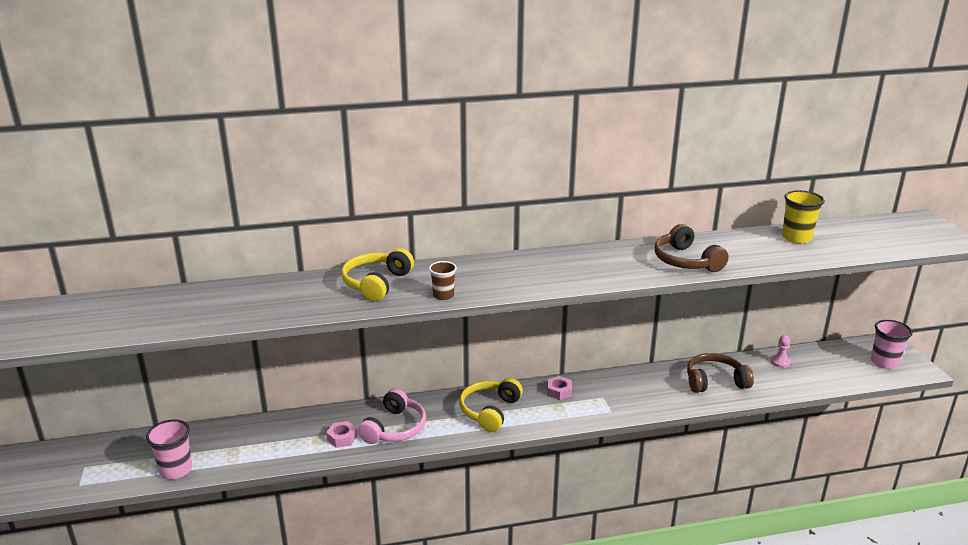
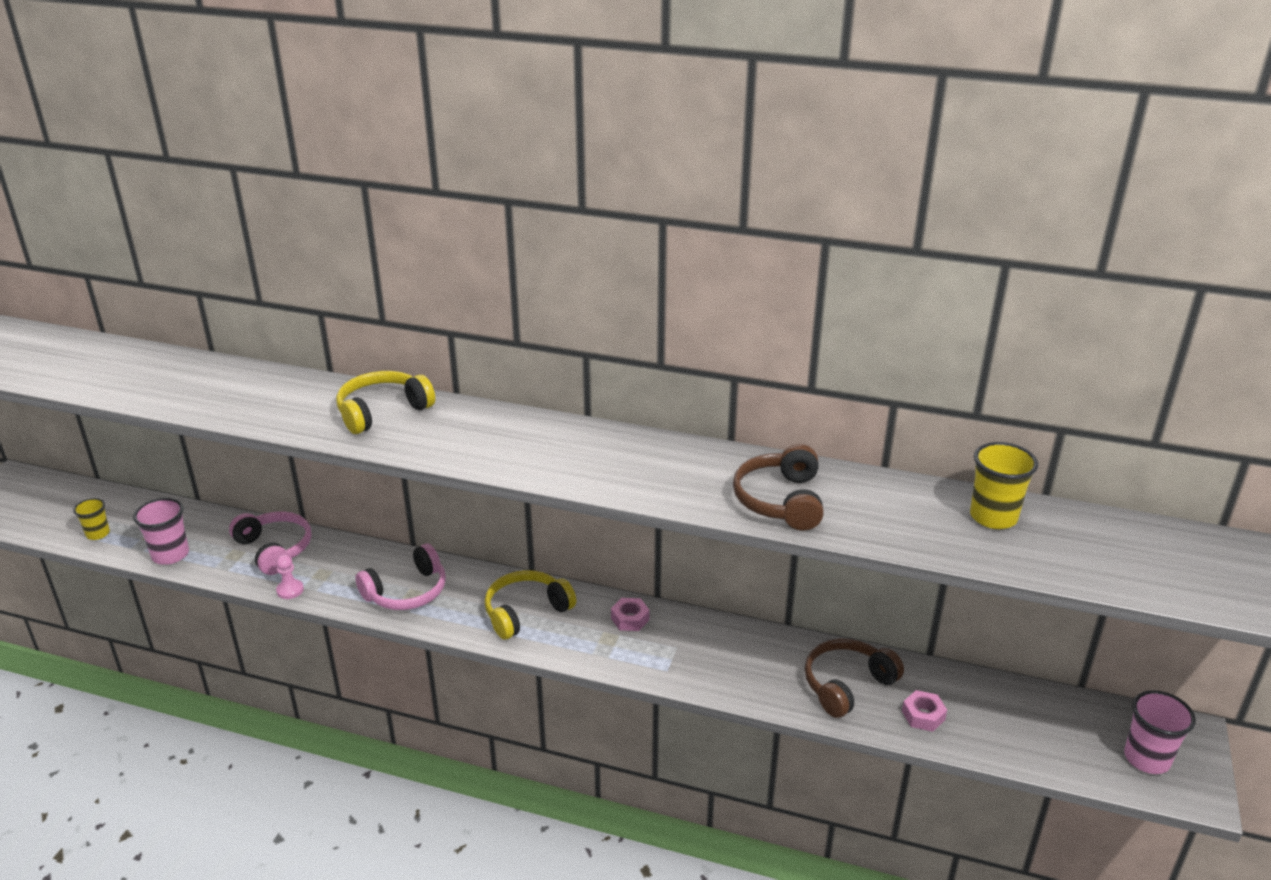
camera: 30 degrees right, 5 degrees up
pink nut [326,421,358,448] -> pink nut moved to [902,690,947,732]
brown cup [429,261,457,300] -> none
brown headphones [687,353,754,393] -> brown headphones turned 60 degrees counterclockwise [805,639,904,718]
pink pawn [771,335,791,368] -> pink pawn moved to [276,555,304,599]
none -> yellow cup [73,498,110,540]
none -> pink headphones [229,511,311,575]

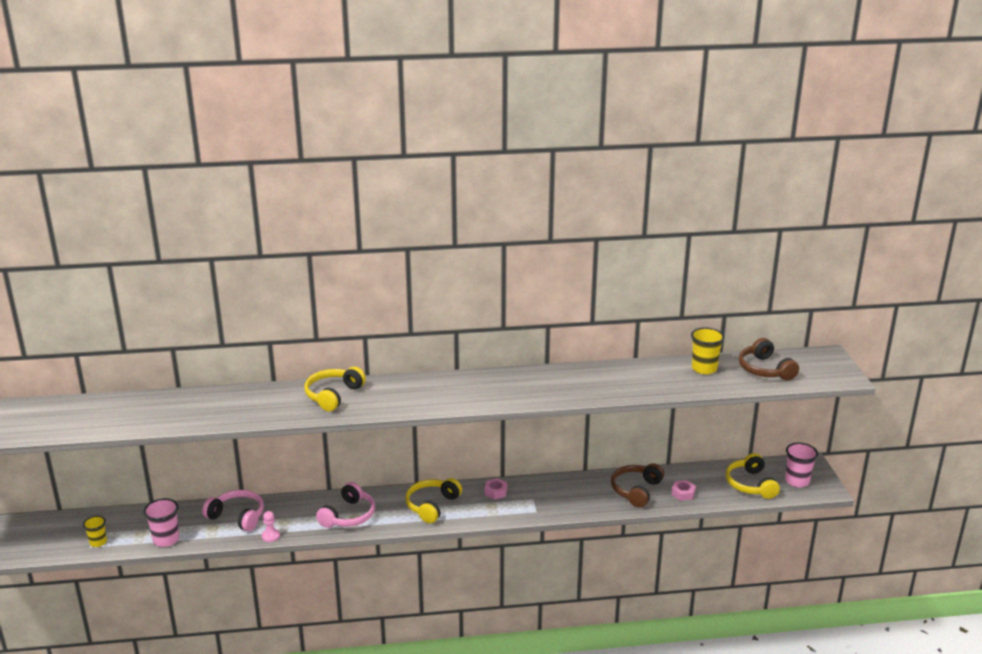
camera: 25 degrees left, 5 degrees down
brown headphones [733,444,824,531] -> brown headphones moved to [739,338,799,381]
none -> yellow headphones [726,453,780,499]

